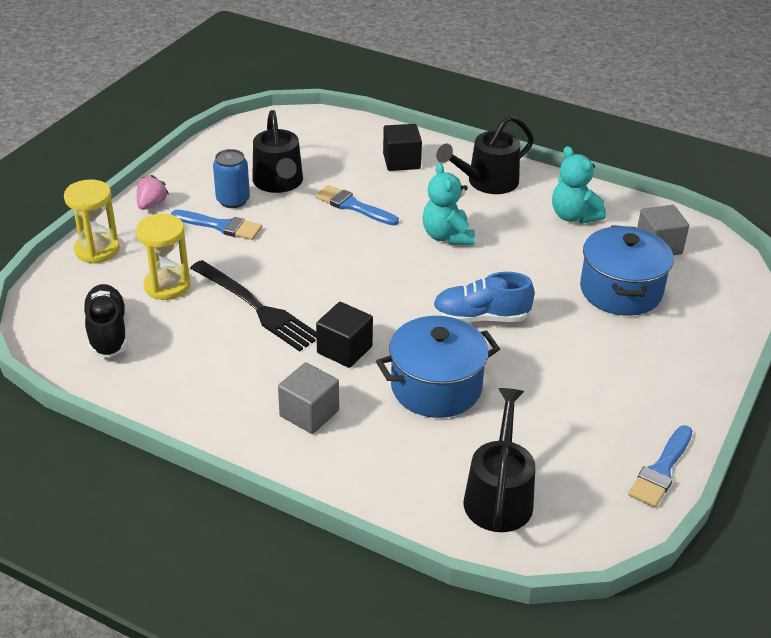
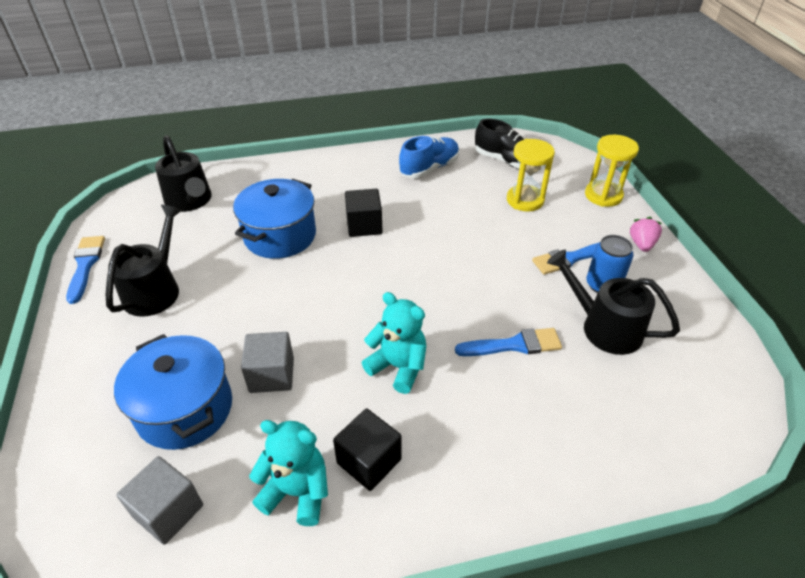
camera: 140 degrees right, 5 degrees up
pink strawberry [137,175,169,210] -> pink strawberry turned 150 degrees counterclockwise [630,217,662,252]
black fork [190,260,317,352] -> none
grey cube [278,362,339,434] -> grey cube moved to [241,332,294,393]
black cube [383,124,422,171] -> black cube moved to [333,409,402,491]
blue shoe [432,272,535,322] -> blue shoe moved to [399,136,459,178]
black watering can [436,115,534,194] -> black watering can moved to [106,205,182,317]

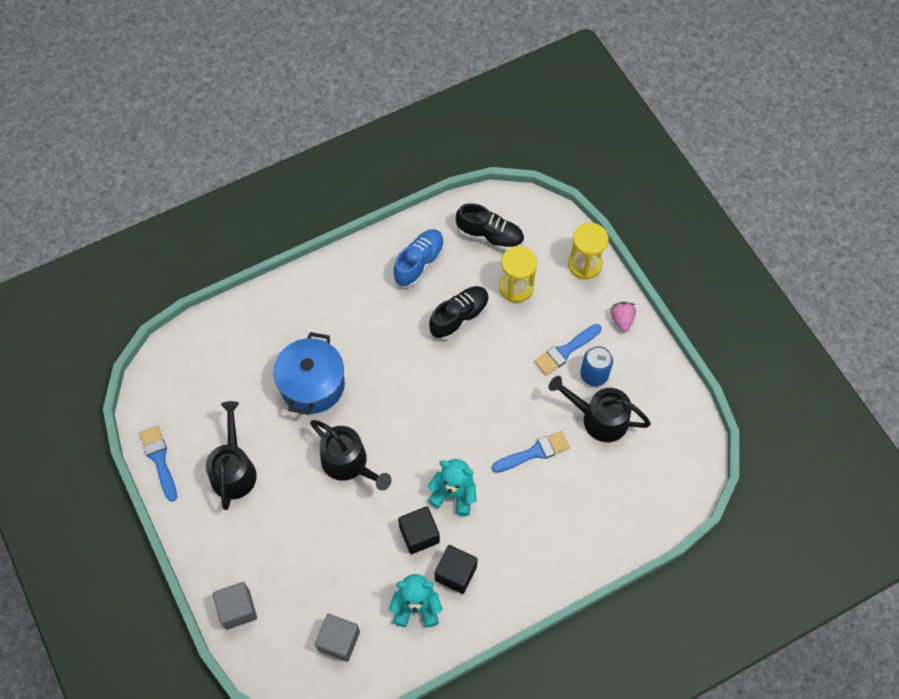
camera: 15 degrees left, 20 degrees up
blue pot [114,334,232,450] -> none
black watering can [155,135,211,212] -> black watering can moved to [310,420,391,491]
grey cube [241,332,294,393] -> grey cube moved to [212,582,257,630]
black cube [345,189,382,237] -> black cube moved to [398,506,440,554]
none -> black shoe [429,286,489,340]

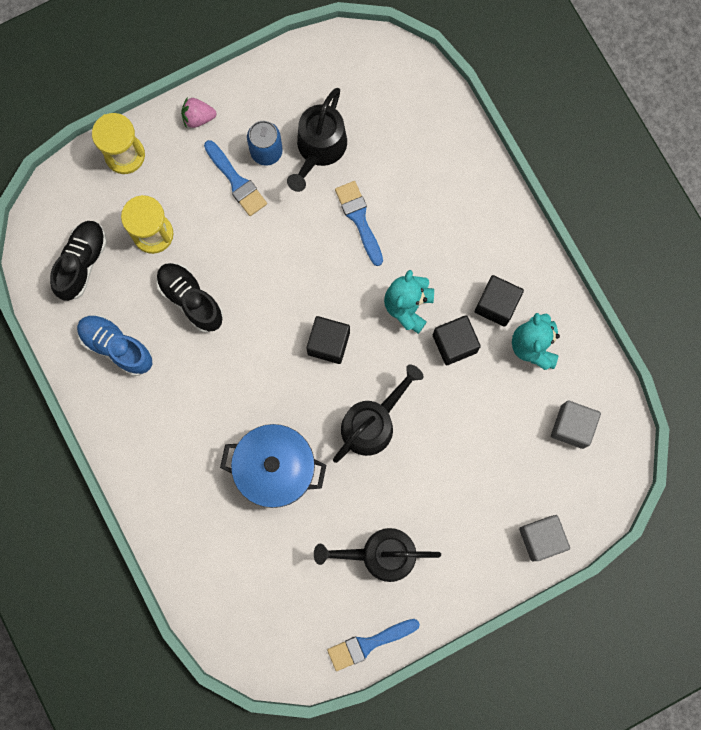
camera: 90 degrees left, 15 degrees up
none -> black cube [307,316,350,364]

